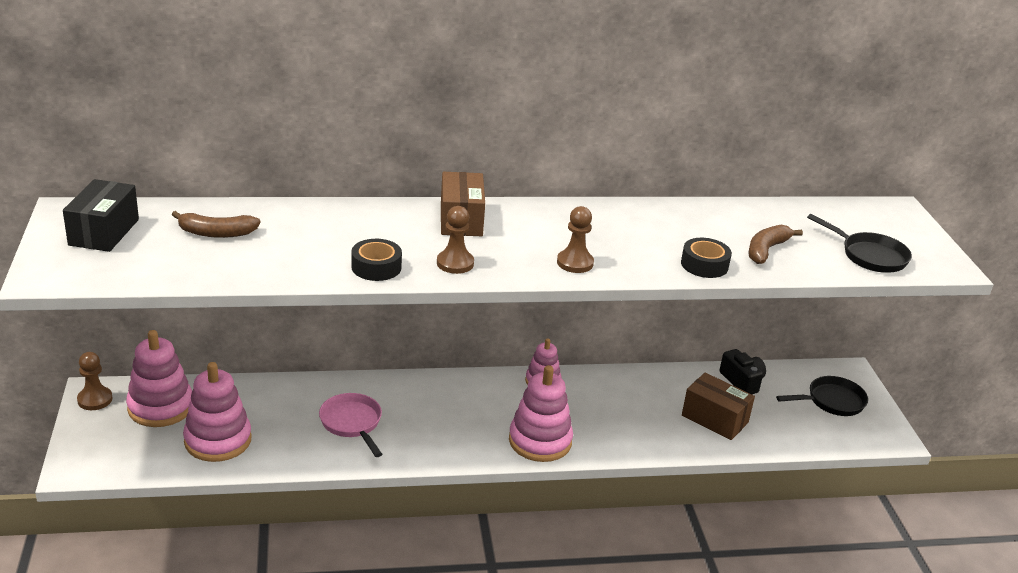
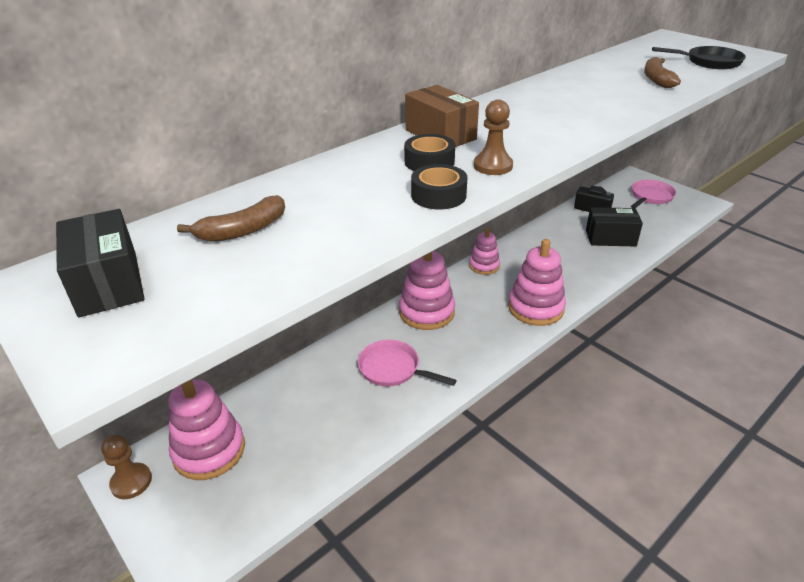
camera: 30 degrees left, 5 degrees up
pink stacking toy [183,362,252,462] -> pink stacking toy moved to [399,251,455,330]
brown pawn [557,206,594,273] -> none
black tape [681,238,732,278] -> black tape moved to [404,134,455,171]
brown box [682,373,755,440] -> black box [586,207,643,246]
black pan [776,376,868,416] -> pink pan [631,180,676,208]

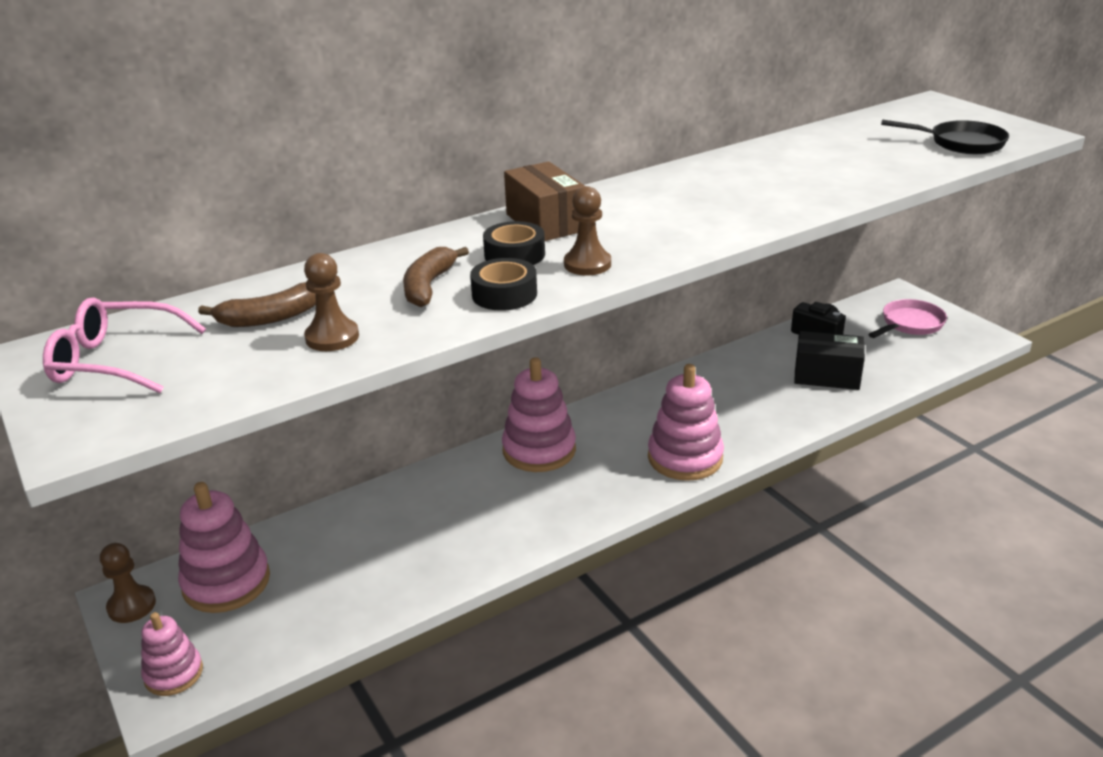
camera: 10 degrees right, 5 degrees down
black box [56,209,145,317] -> pink glasses [43,297,206,393]
pink pan [358,340,457,387] -> none
pink stacking toy [469,228,500,275] -> pink stacking toy moved to [141,612,203,696]
brown banana [644,57,681,88] -> brown banana moved to [403,247,469,307]
none -> brown pawn [304,253,359,351]

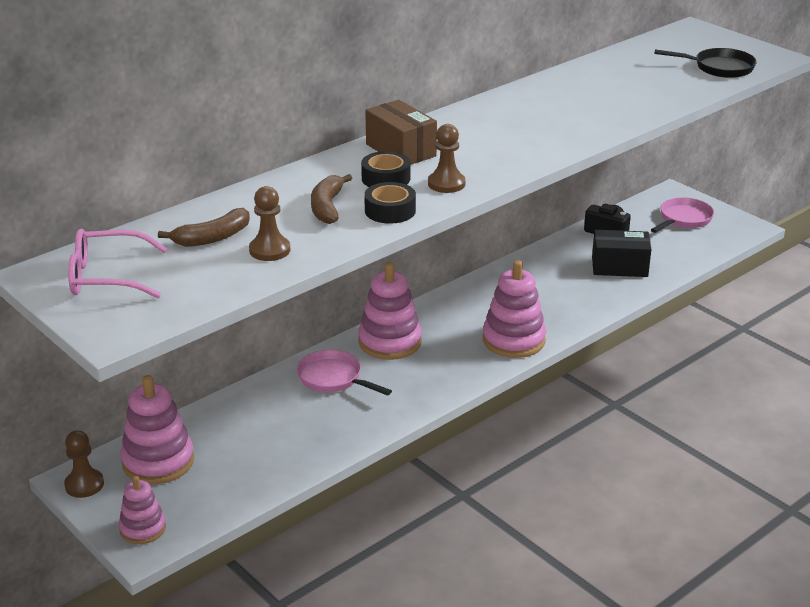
camera: 10 degrees left, 0 degrees up
none -> pink pan [297,350,392,396]

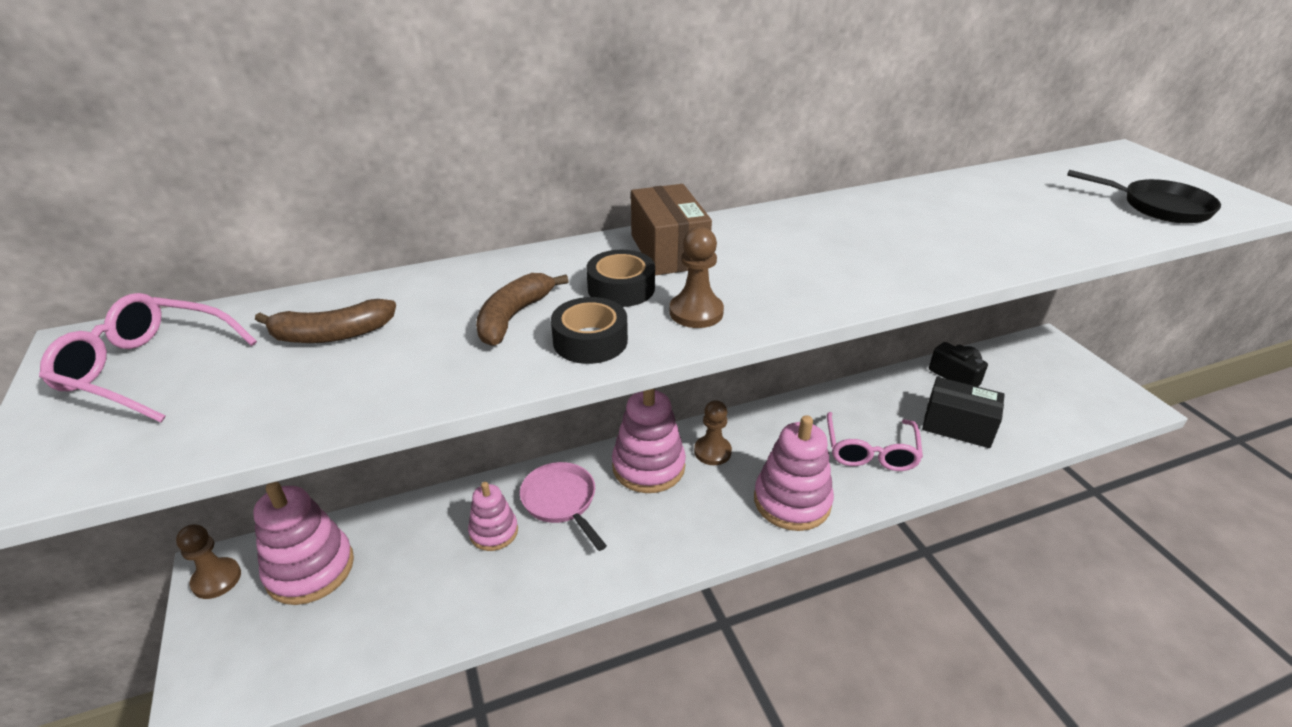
camera: 20 degrees right, 5 degrees up
pink stacking toy [119,476,166,544] -> pink stacking toy moved to [468,482,518,551]
brown pawn [249,186,290,261] -> brown pawn moved to [694,400,732,465]
pink pan [651,197,714,233] -> none
none -> pink glasses [827,412,923,471]

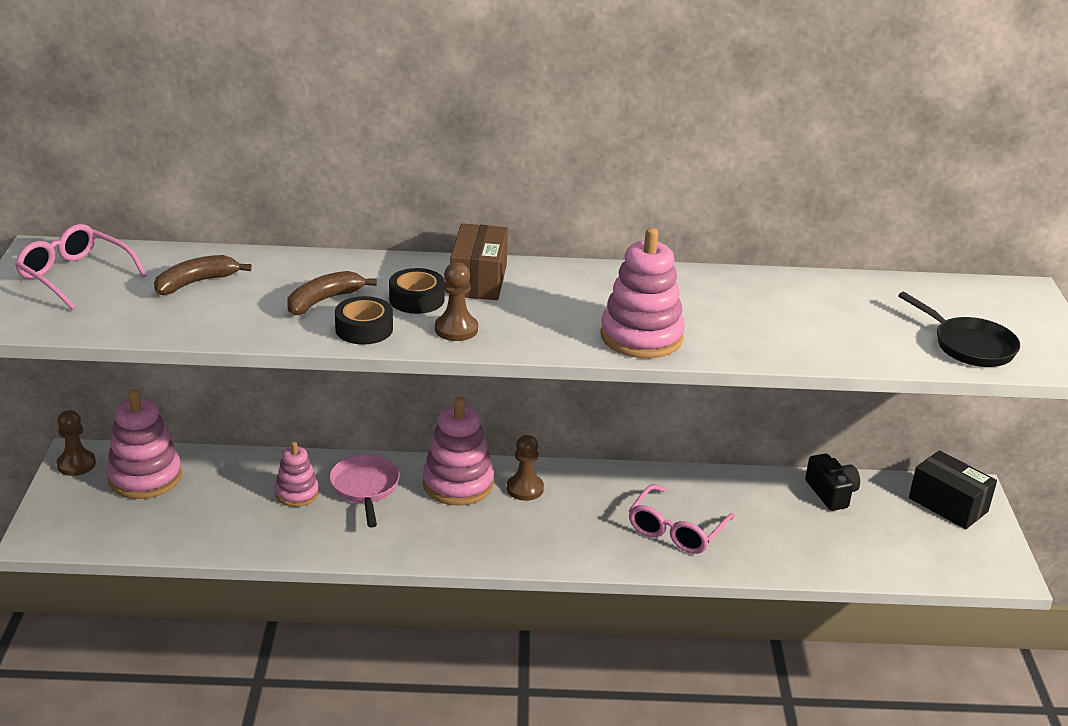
camera: 20 degrees right, 5 degrees down
brown banana [255,299,396,343] -> brown banana turned 135 degrees clockwise [154,255,252,295]
pink stacking toy [754,415,834,531] -> pink stacking toy moved to [600,228,685,358]
black box [922,377,1005,448] -> black box moved to [909,450,997,529]

